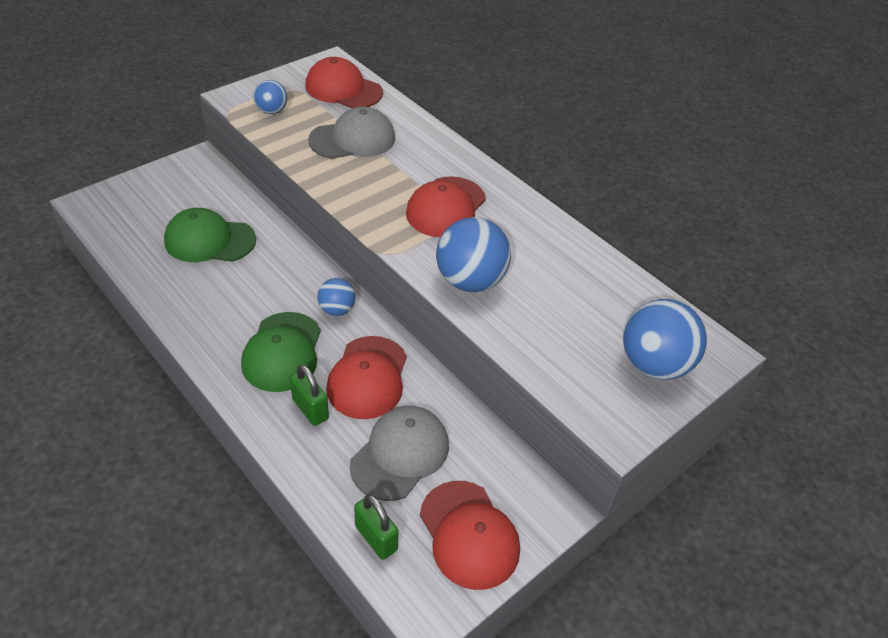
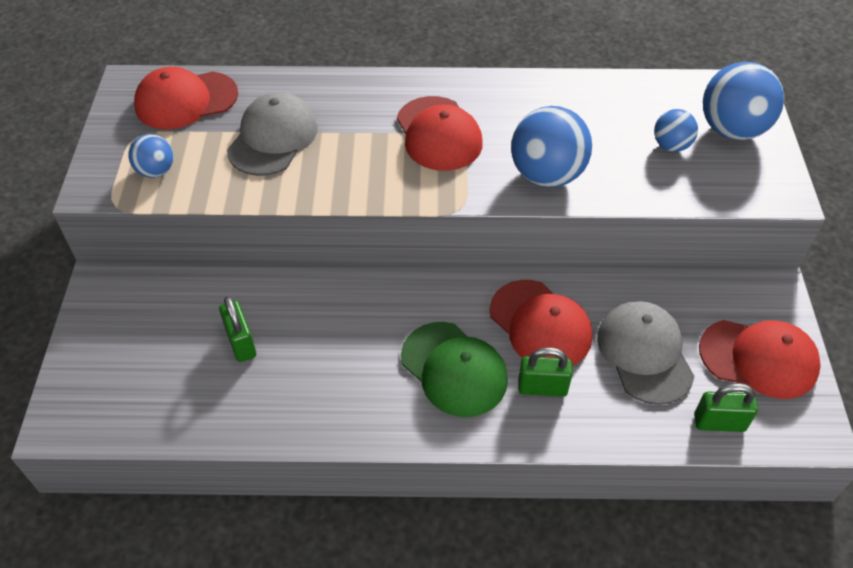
camera: 45 degrees left, 5 degrees up
green cap [164,208,256,262] -> green padlock [219,296,256,362]
blue ball [317,278,355,316] -> blue ball moved to [654,109,698,152]

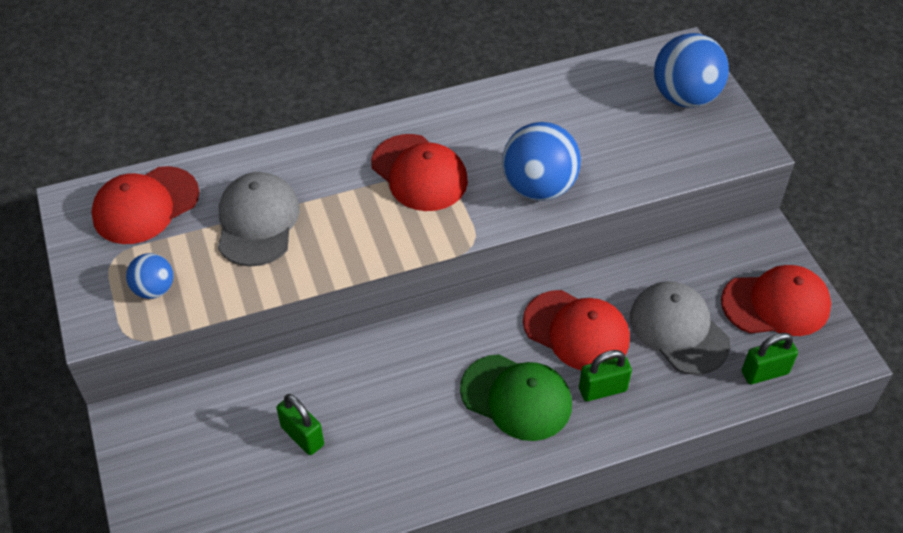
camera: 20 degrees left, 0 degrees up
blue ball [654,109,698,152] -> none

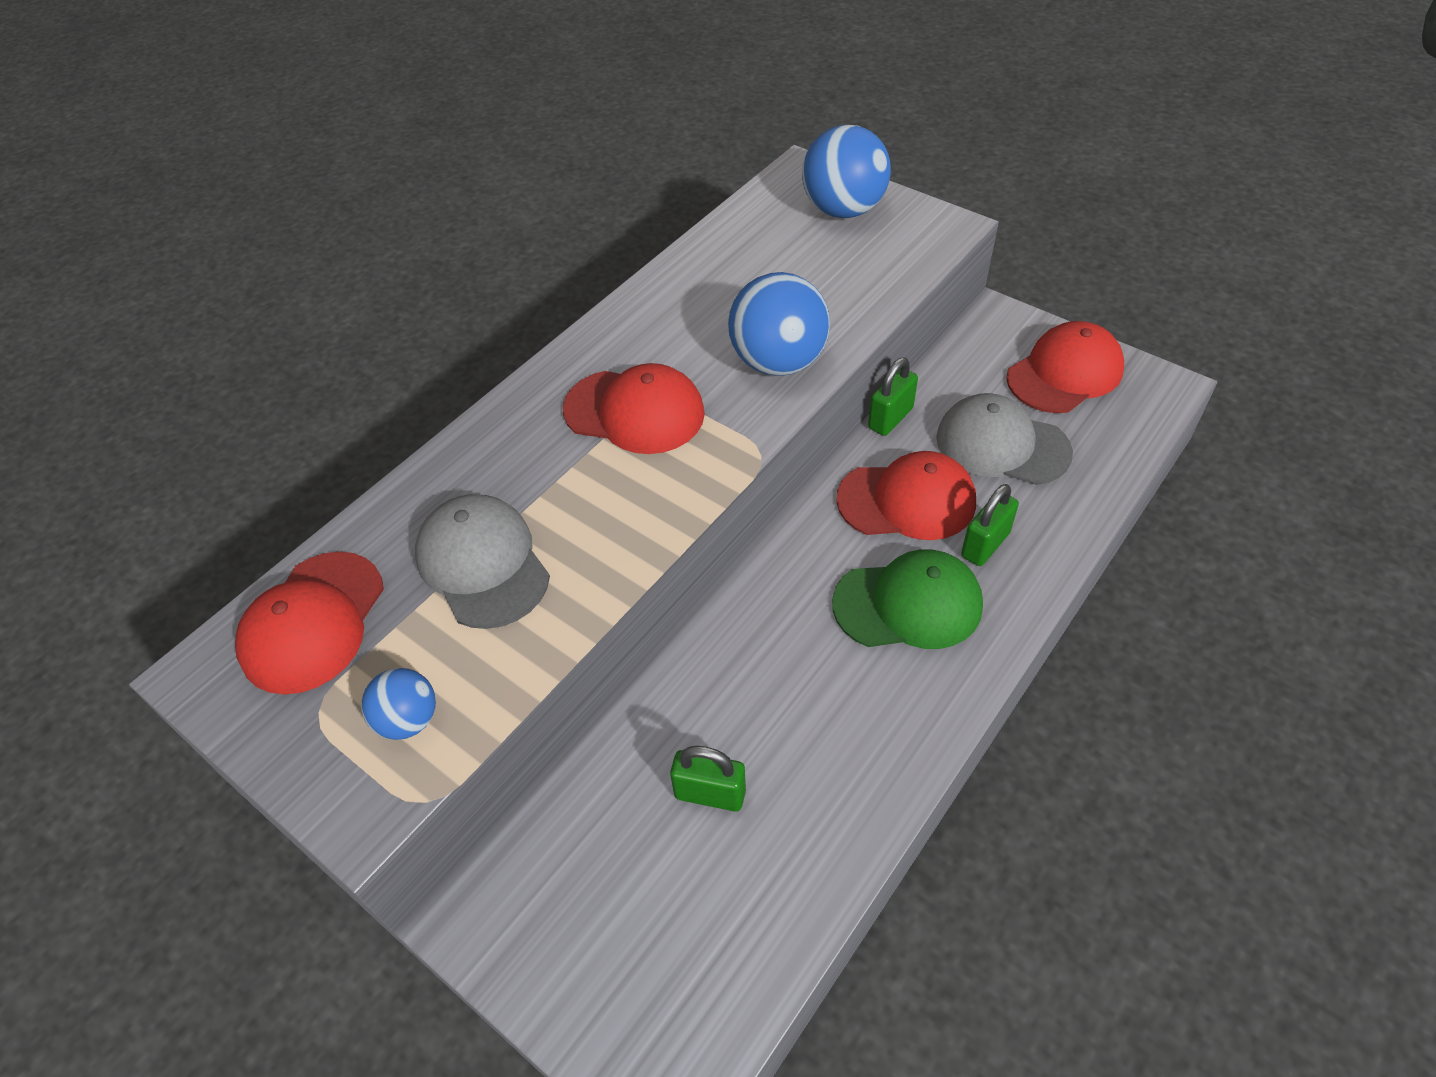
camera: 30 degrees left, 0 degrees up
green padlock [742,333,798,384] -> green padlock moved to [868,357,918,436]

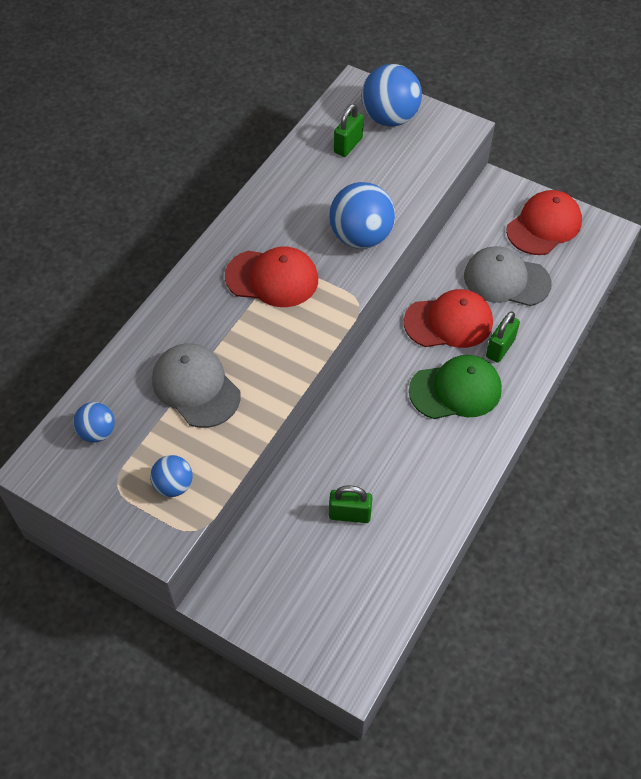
camera: 10 degrees left, 5 degrees up
red cap [235,551,384,695] -> blue ball [73,402,115,443]
green padlock [868,357,918,436] -> green padlock moved to [334,104,364,157]

